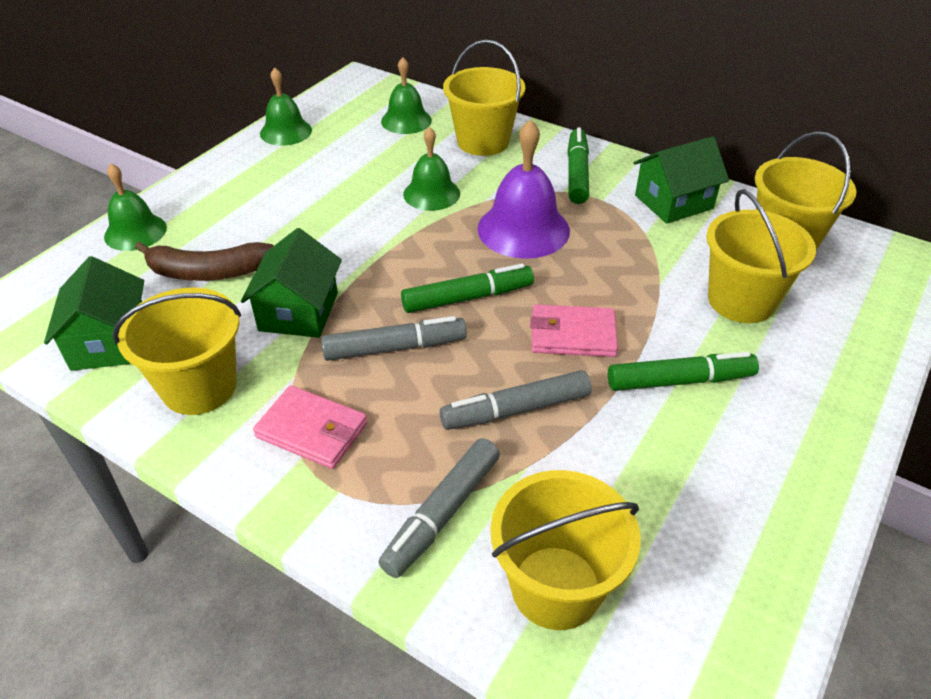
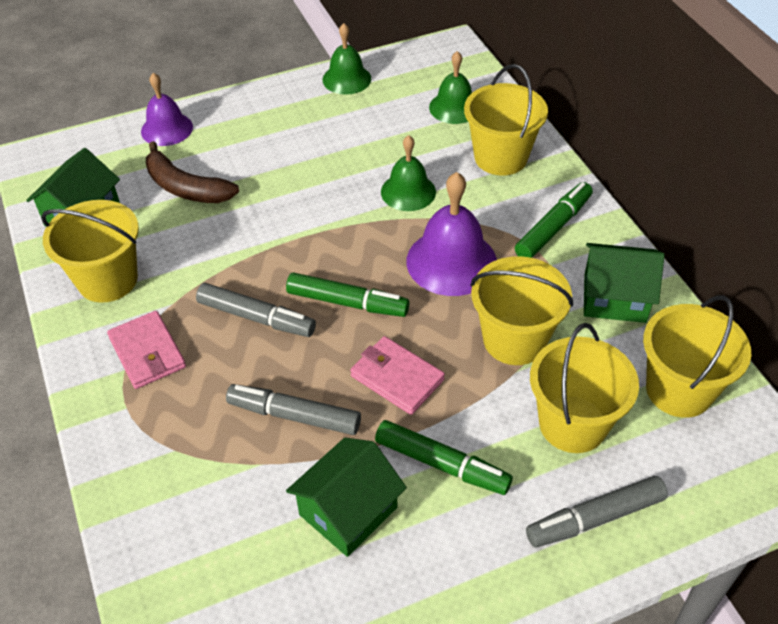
camera: 35 degrees right, 5 degrees up
green bell [104,164,167,251] -> purple bell [141,73,193,146]
green house [241,228,342,338] -> green house moved to [286,438,407,557]
grey marker [378,438,500,578] -> grey marker moved to [526,476,668,547]
yellow bucket [491,470,641,630] -> yellow bucket moved to [470,256,573,365]

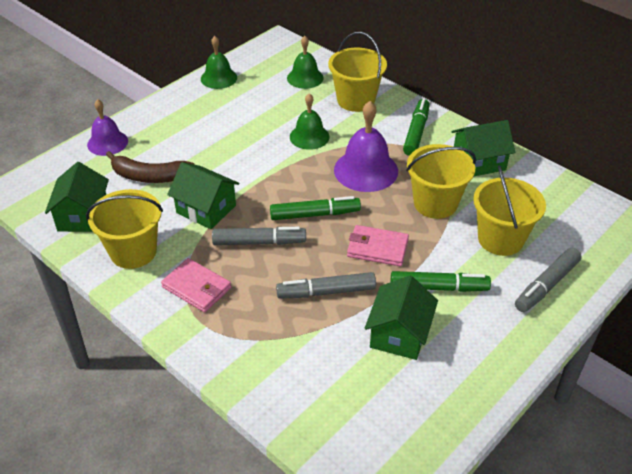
camera: 25 degrees left, 5 degrees down
yellow bucket [643,295,751,418] -> none
none -> green house [167,162,239,229]

